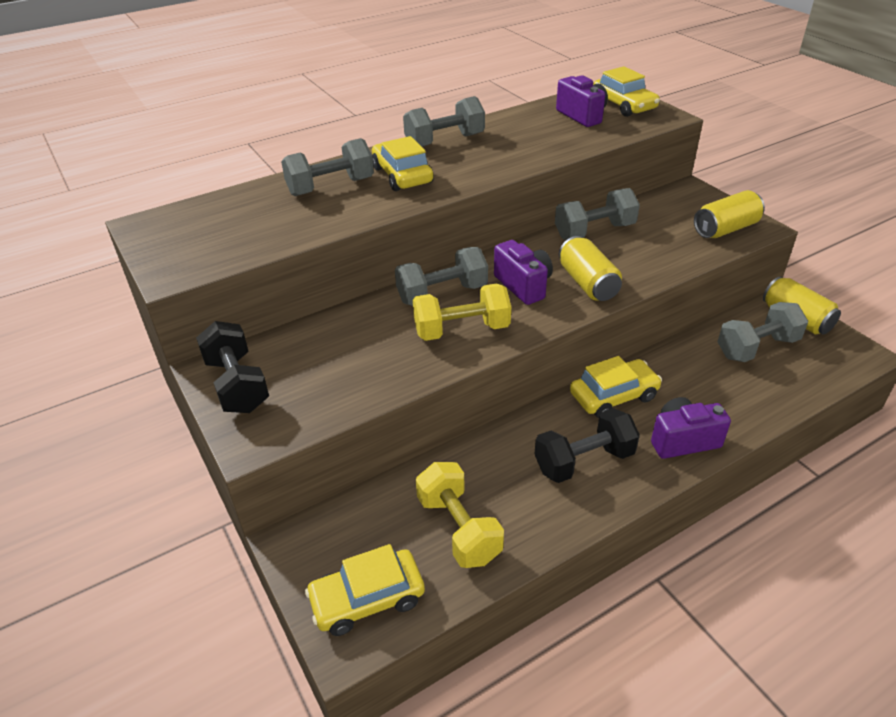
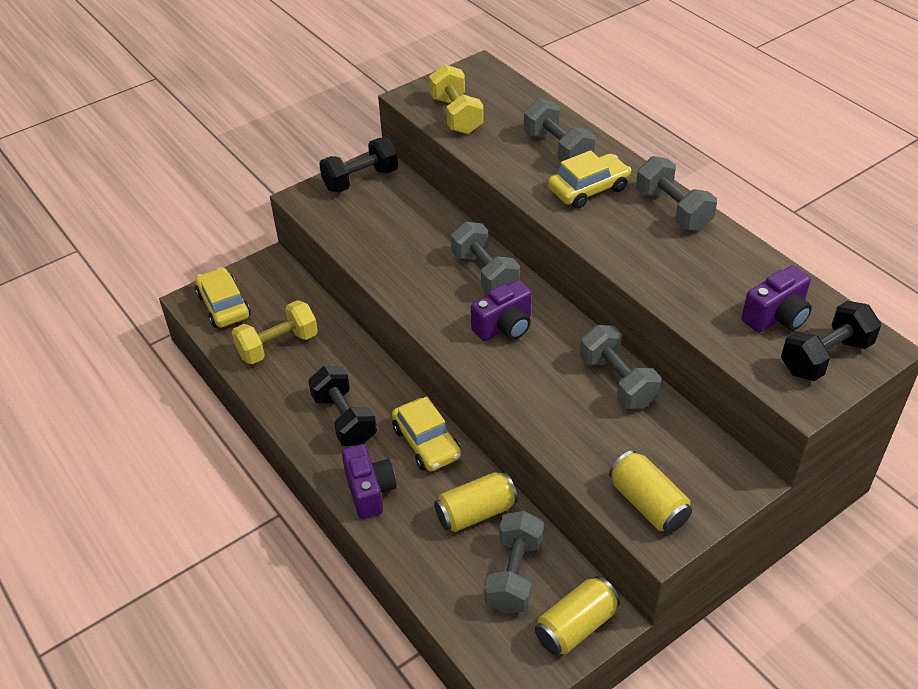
camera: 85 degrees right, 5 degrees up
yellow dumbbell [413,283,511,341] -> yellow dumbbell moved to [429,64,484,134]
yellow can [559,236,622,301] -> yellow can moved to [434,472,518,532]
yellow car [593,66,660,117] -> black dumbbell [781,301,881,381]
grey dumbbell [717,302,808,362] -> grey dumbbell turned 45 degrees clockwise [485,511,544,614]

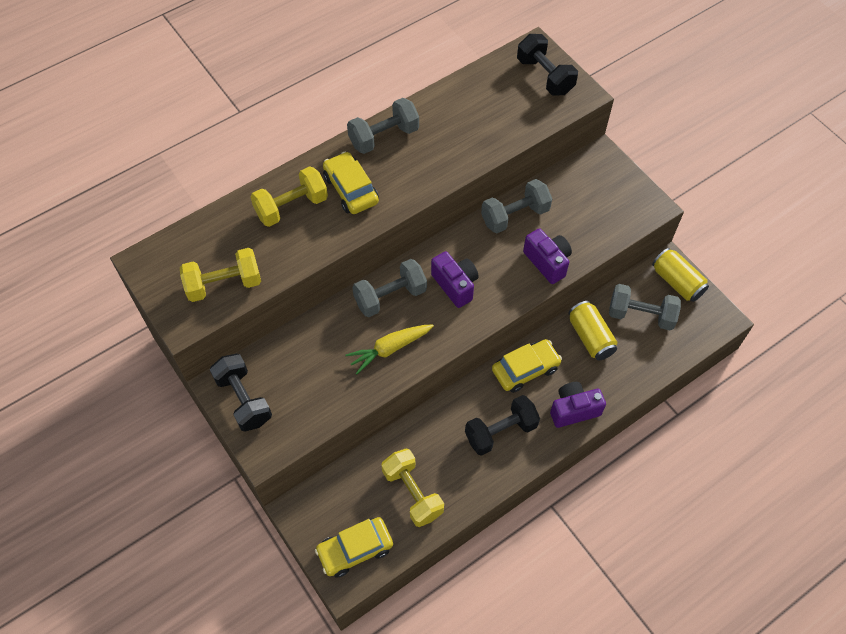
camera: 90 degrees left, 15 degrees up
grey dumbbell [524,99,595,162] -> yellow dumbbell [251,166,328,227]
yellow can [609,451,692,533] -> none
purple camera [742,265,812,333] -> purple camera moved to [523,228,572,284]
none -> yellow carrot [346,324,434,374]

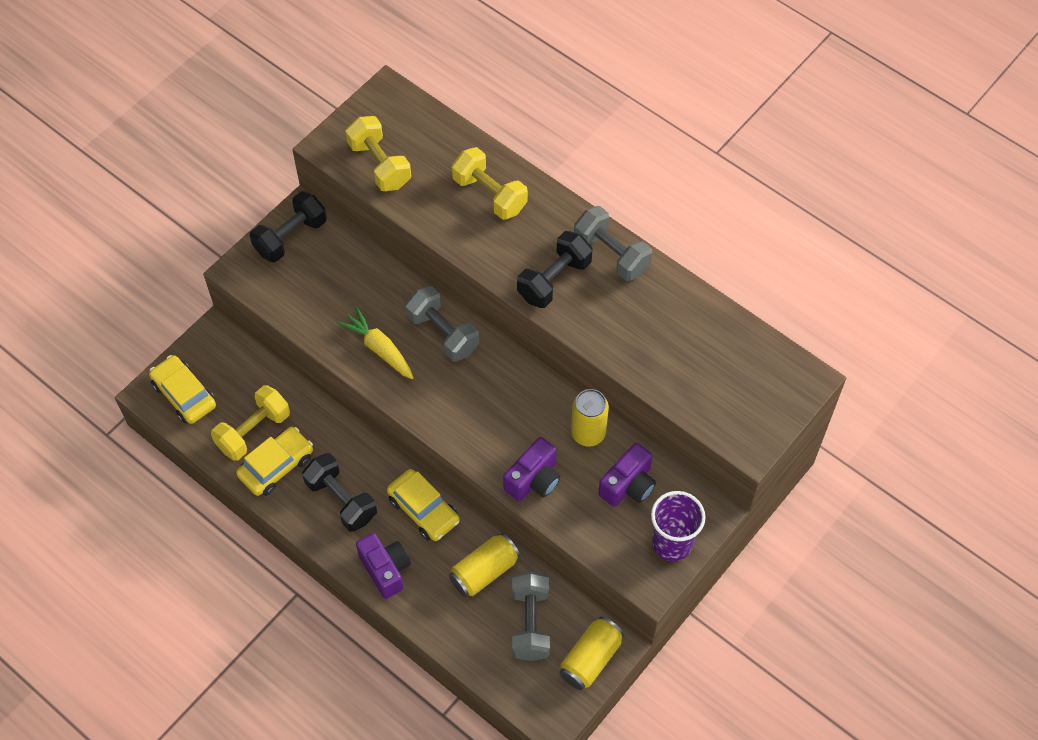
camera: 75 degrees right, 0 degrees up
yellow car [323,152,379,214] -> yellow car moved to [236,427,313,496]
purple camera [431,251,479,308] -> purple camera moved to [598,443,656,507]
grey dumbbell [481,179,552,233] -> yellow can [571,389,609,447]
black dumbbell [517,34,578,96] -> black dumbbell moved to [517,231,593,308]
none -> purple cup [651,491,706,561]

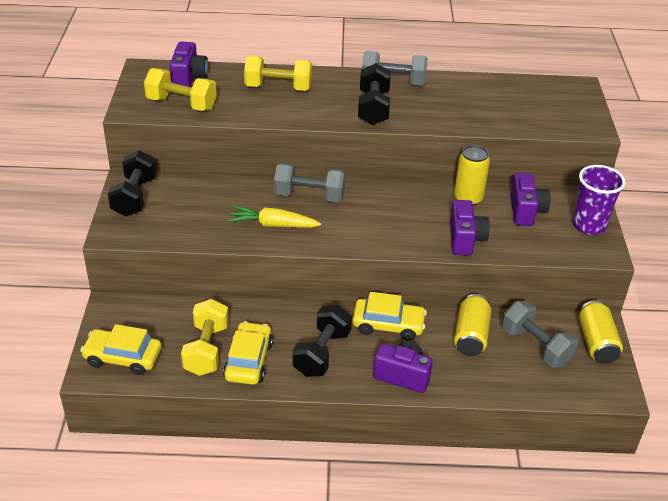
camera: 40 degrees left, 20 degrees down
black dumbbell [302,453,377,532] -> black dumbbell turned 75 degrees counterclockwise [293,305,352,377]
none -> purple camera [170,42,208,87]

